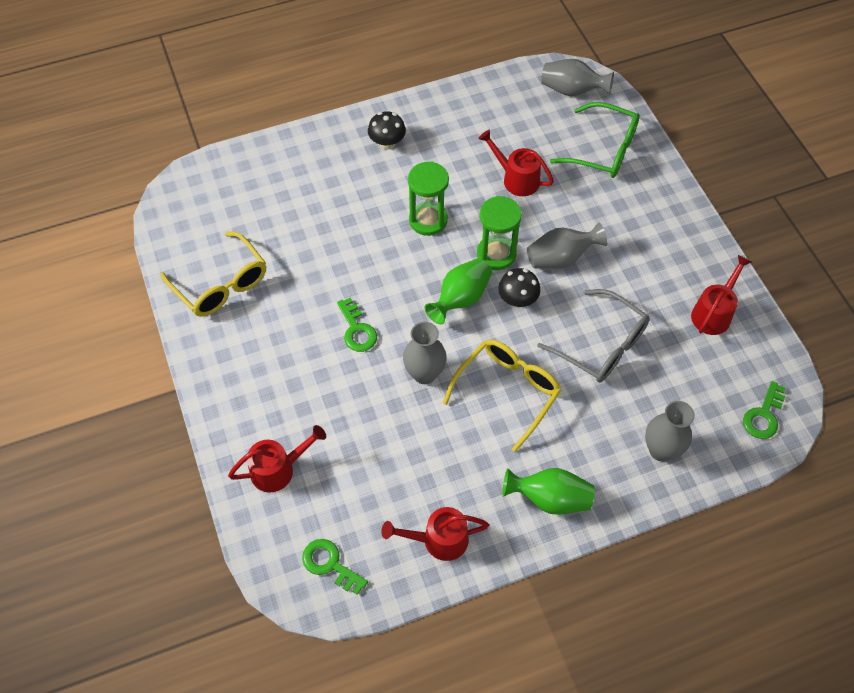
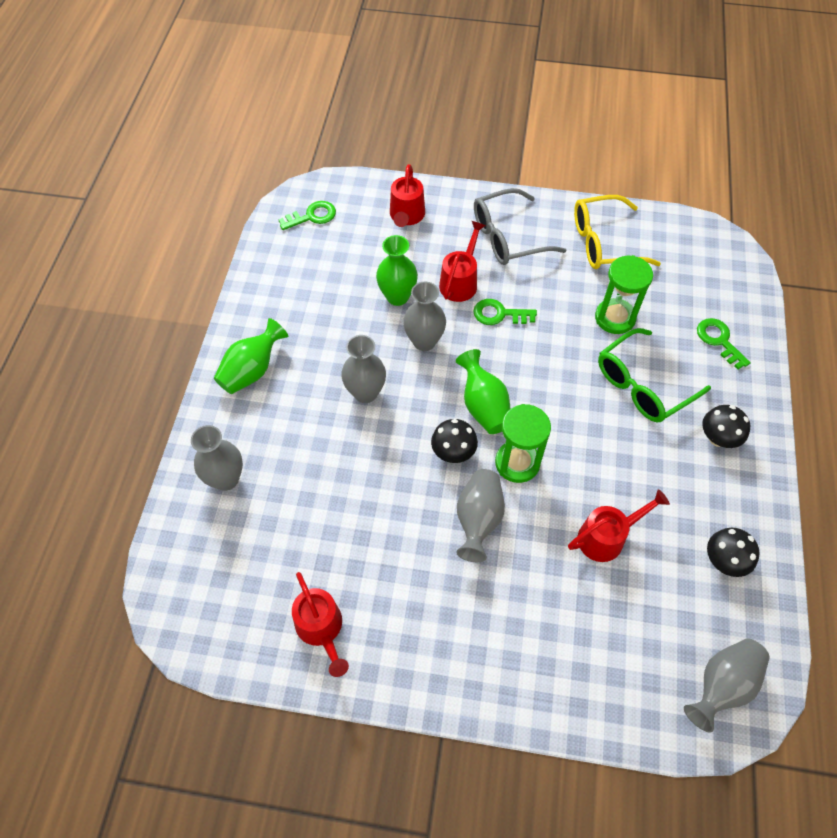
camera: 120 degrees right, 0 degrees up
red watering can [381,507,489,561] -> red watering can moved to [439,221,486,302]
green hourglass [408,162,449,236] -> green hourglass moved to [595,255,653,334]
yellow glasses [443,339,561,452] -> grey vase [341,335,386,403]
grey glasses [537,289,650,383] -> grey glasses moved to [474,188,566,265]
green glasses [550,102,640,178] -> green glasses moved to [598,328,711,422]
green key [743,381,786,439] -> green key moved to [697,318,751,369]
none -> green vase [376,235,418,306]
none -> black mushroom [707,528,760,577]

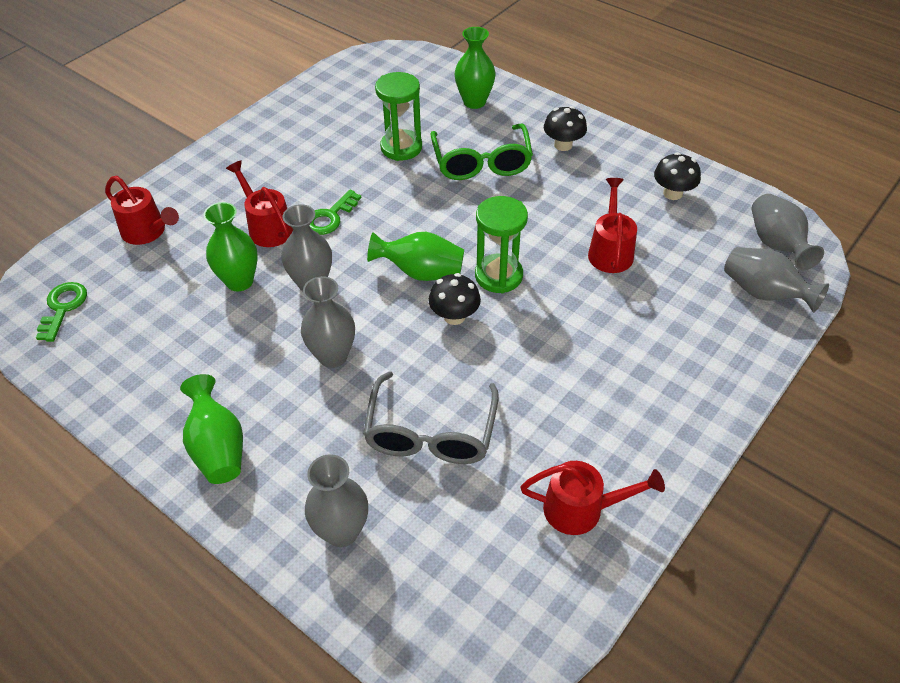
camera: 60 degrees left, 10 degrees down
grey vase [456,469,505,562] -> grey vase moved to [724,247,829,313]
grey glasses [474,188,566,265] -> grey glasses moved to [363,371,499,464]
yellow glasses [574,195,661,269] -> none
green key [697,318,751,369] -> green vase [455,27,495,109]

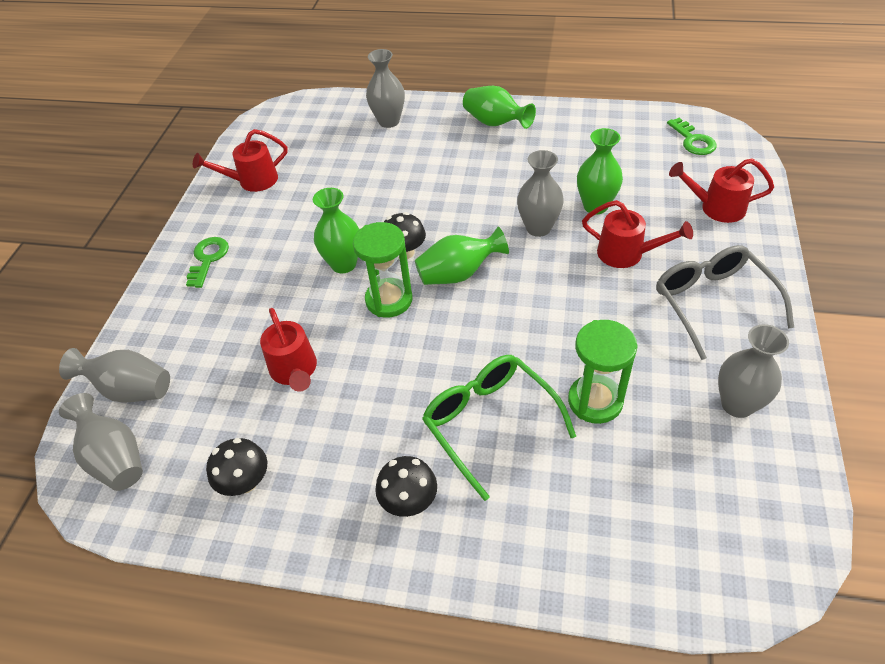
camera: 155 degrees right, 0 degrees up
grey vase [301,276,355,368] -> grey vase moved to [718,324,789,418]
green key [309,190,361,235] -> green key moved to [186,237,229,288]
grey glasses [363,371,499,464] -> grey glasses moved to [656,245,794,360]
green vase [455,27,495,109] -> green vase moved to [313,188,360,273]

